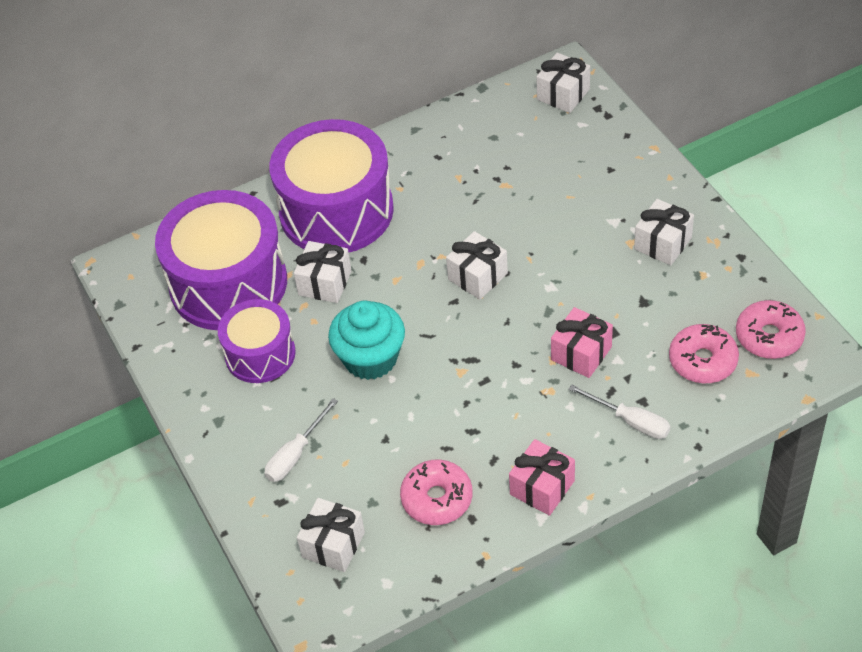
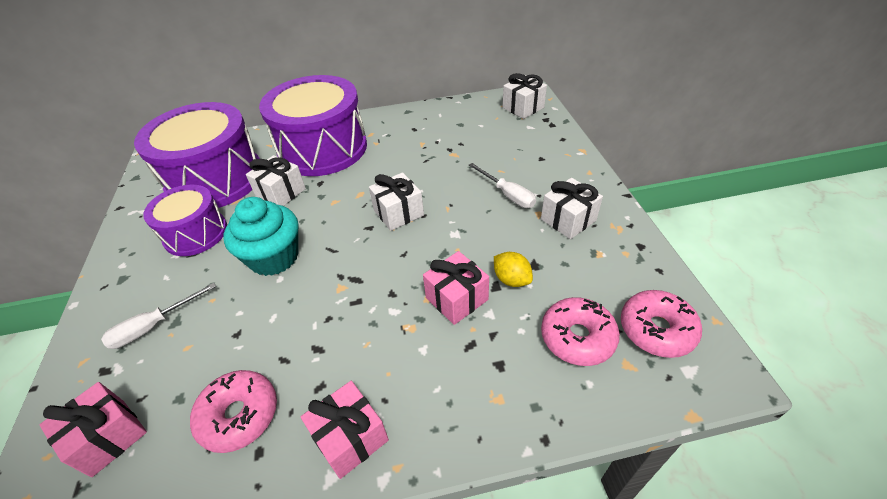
camera: 15 degrees right, 5 degrees down
white gift [297,498,365,572] -> pink gift [39,382,147,477]
white screwdriver [569,384,670,439] -> white screwdriver moved to [469,163,536,208]
none -> yellow lemon [494,252,533,287]

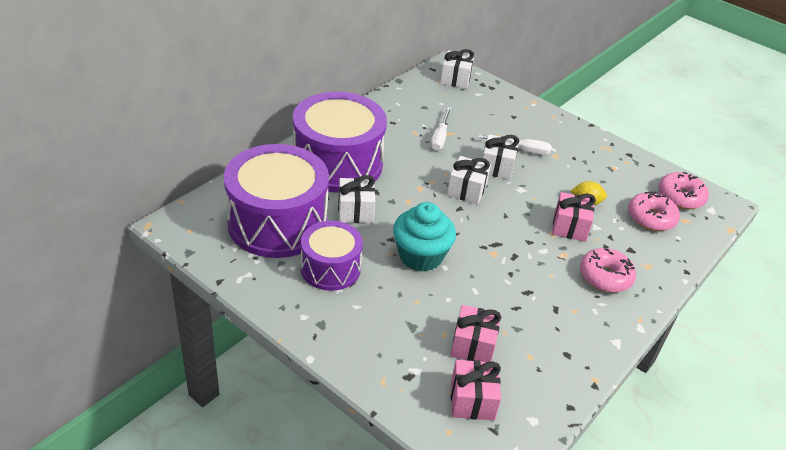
camera: 45 degrees left, 5 degrees down
white screwdriver [101,283,216,349] -> white screwdriver moved to [430,107,451,151]
pink donut [190,370,277,453] -> pink donut moved to [580,248,636,293]
pink gift [301,381,389,479] -> pink gift moved to [450,305,501,362]
white gift [541,178,603,239] -> white gift moved to [483,134,519,180]

